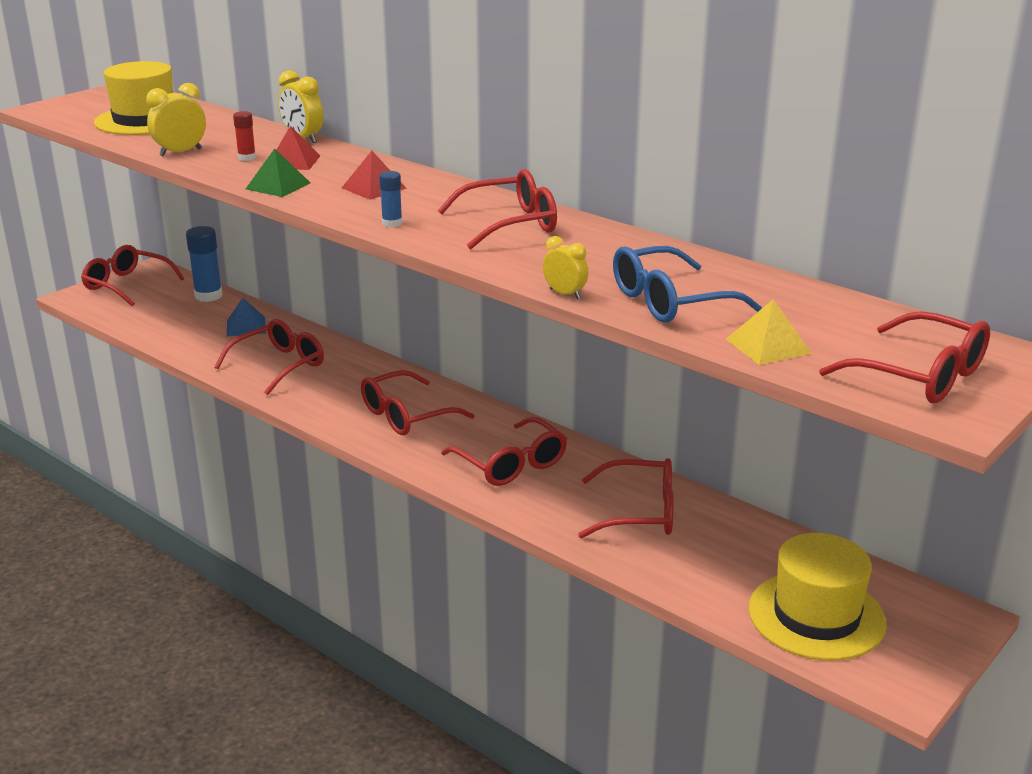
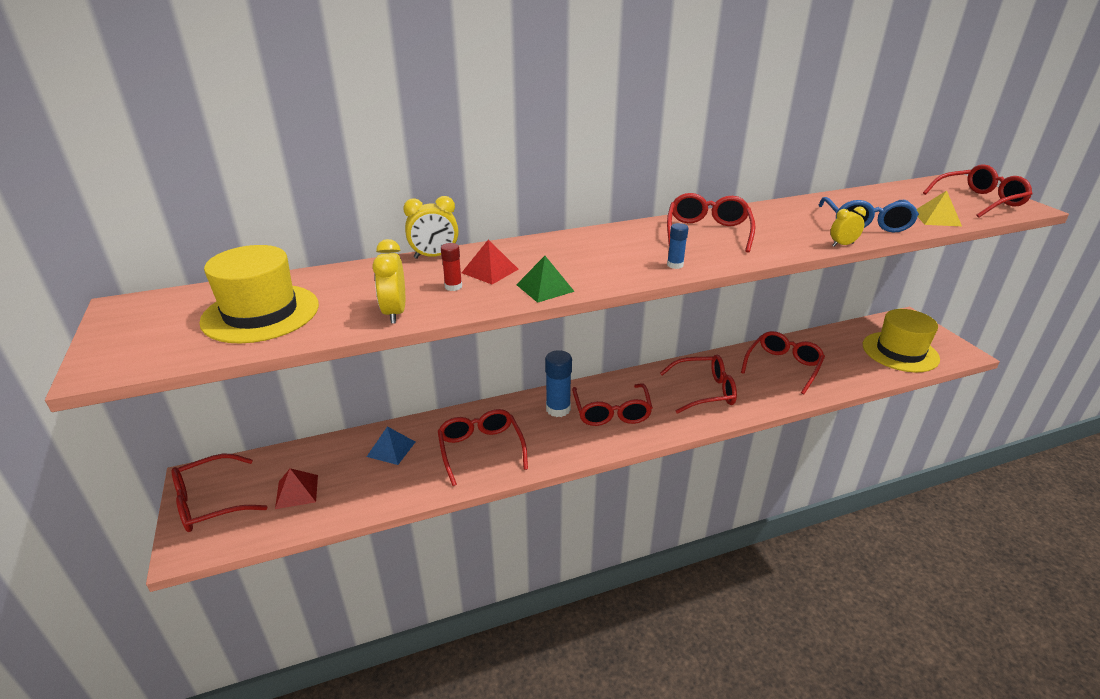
camera: 60 degrees left, 5 degrees up
blue glue stick [186,226,223,302] -> blue glue stick moved to [545,350,572,417]
red pyramid [342,151,407,200] -> red pyramid moved to [275,468,318,509]

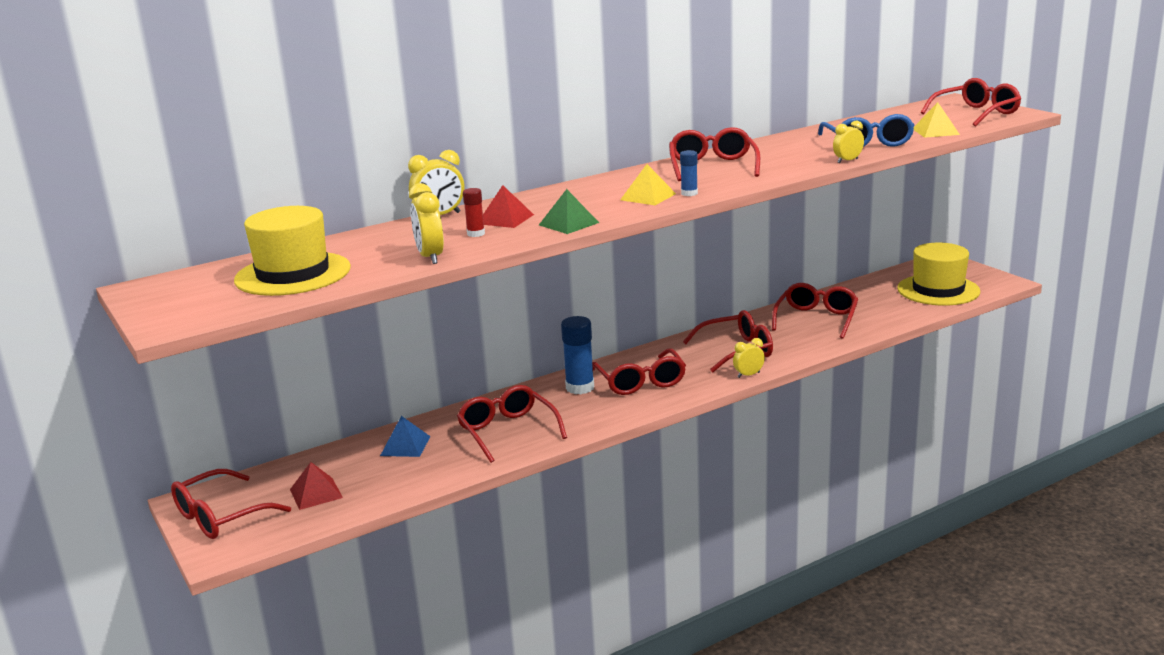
camera: 10 degrees left, 10 degrees down
none -> yellow pyramid [620,164,676,205]
none -> yellow clock [733,338,765,378]

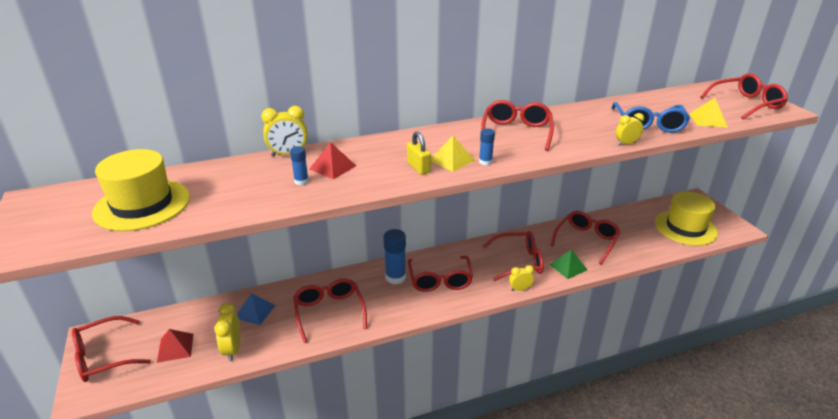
camera: 10 degrees right, 10 degrees up
yellow clock [409,183,444,264] -> yellow clock moved to [214,303,241,361]
red glue stick [463,188,485,237] -> blue glue stick [290,146,309,185]
green pyramid [539,189,599,234] -> green pyramid moved to [549,250,587,279]
none -> yellow padlock [407,131,431,175]

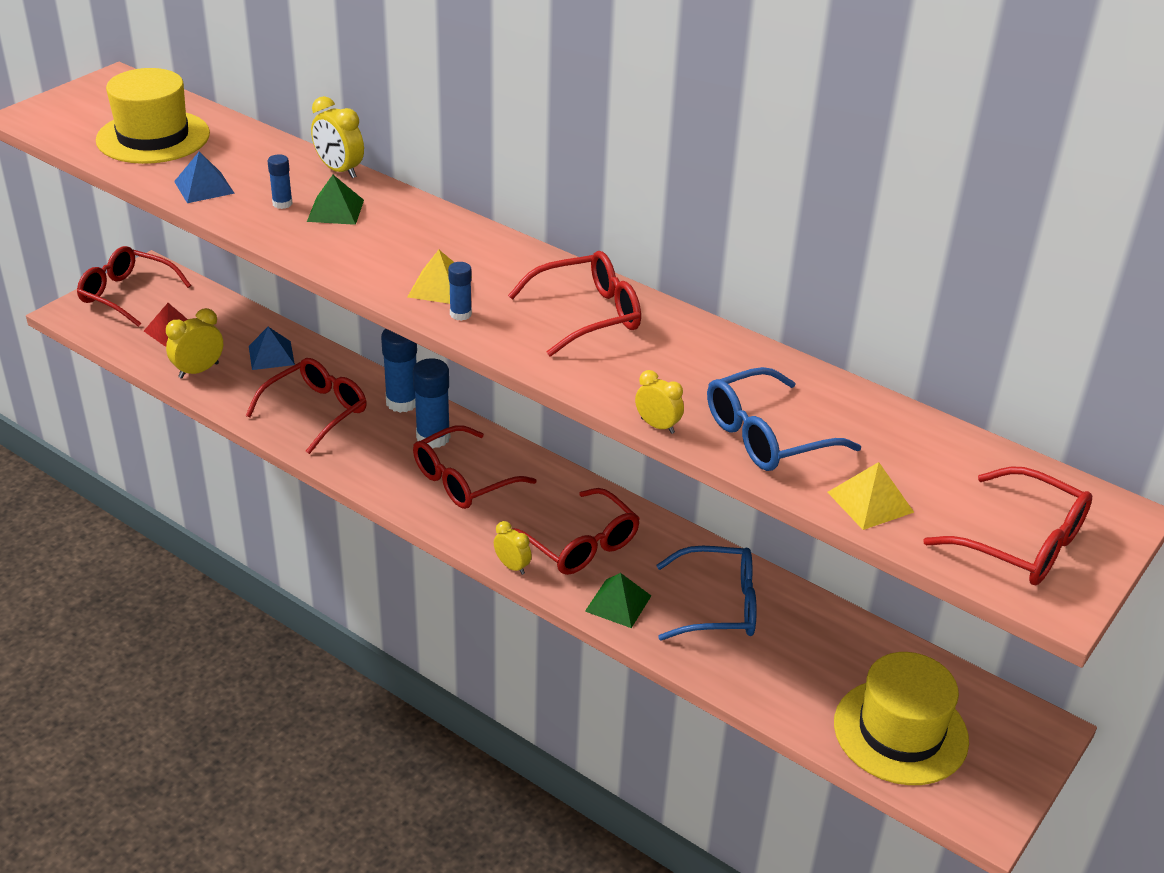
camera: 55 degrees right, 5 degrees up
red pyramid [310,142,356,179] -> green pyramid [307,175,364,225]
yellow padlock [407,131,431,175] -> none
red glasses [551,211,621,265] -> blue glasses [657,546,757,641]
none -> blue pyramid [174,151,235,203]
none -> blue glue stick [381,329,417,413]

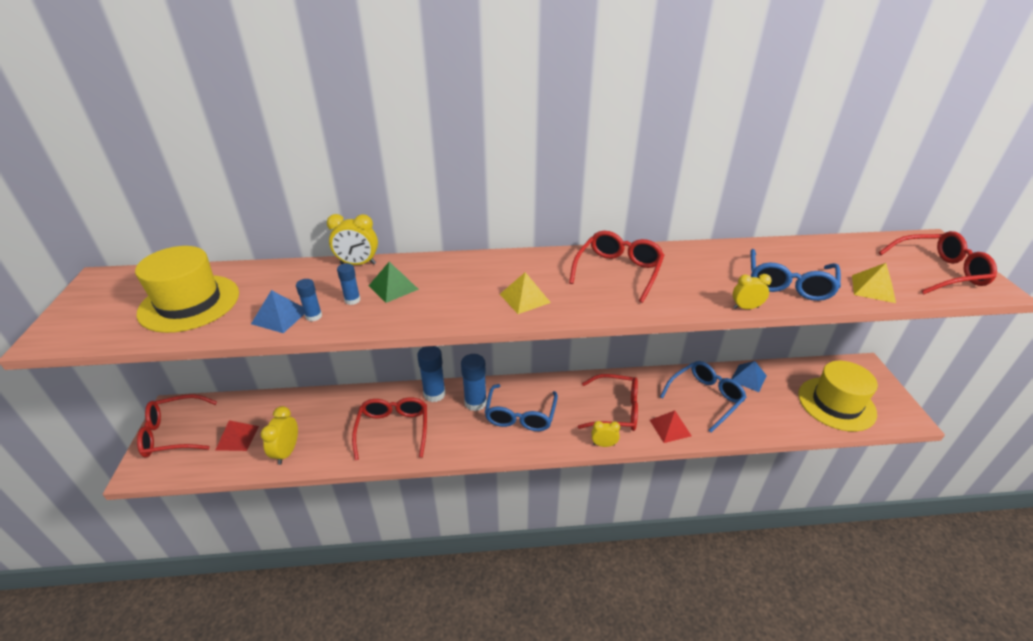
camera: 40 degrees left, 0 degrees up
blue pyramid [249,327,295,370] -> blue pyramid moved to [732,361,767,392]
red glasses [413,425,536,509] -> blue glasses [485,384,558,431]
blue glue stick [448,262,472,321] -> blue glue stick moved to [296,279,322,322]
green pyramid [585,573,651,628] -> red pyramid [650,410,692,443]

